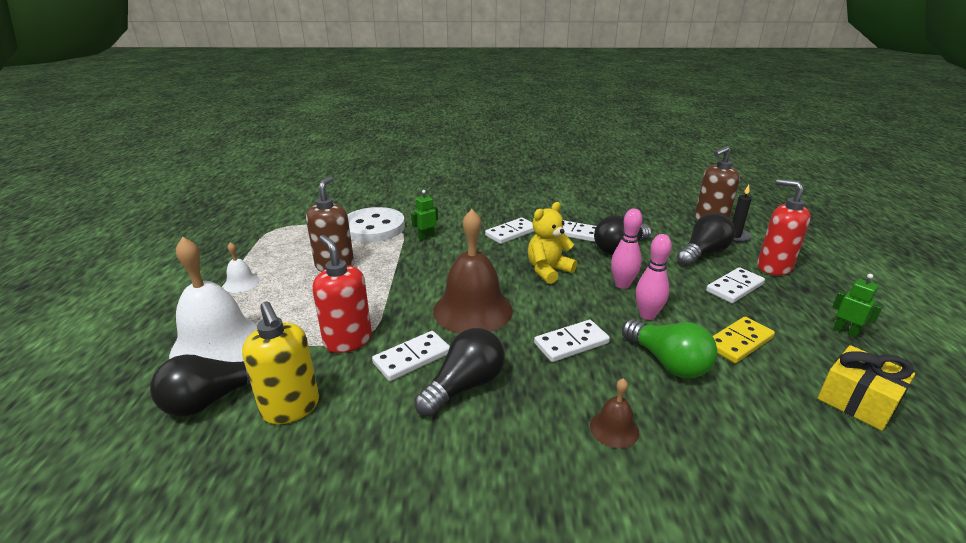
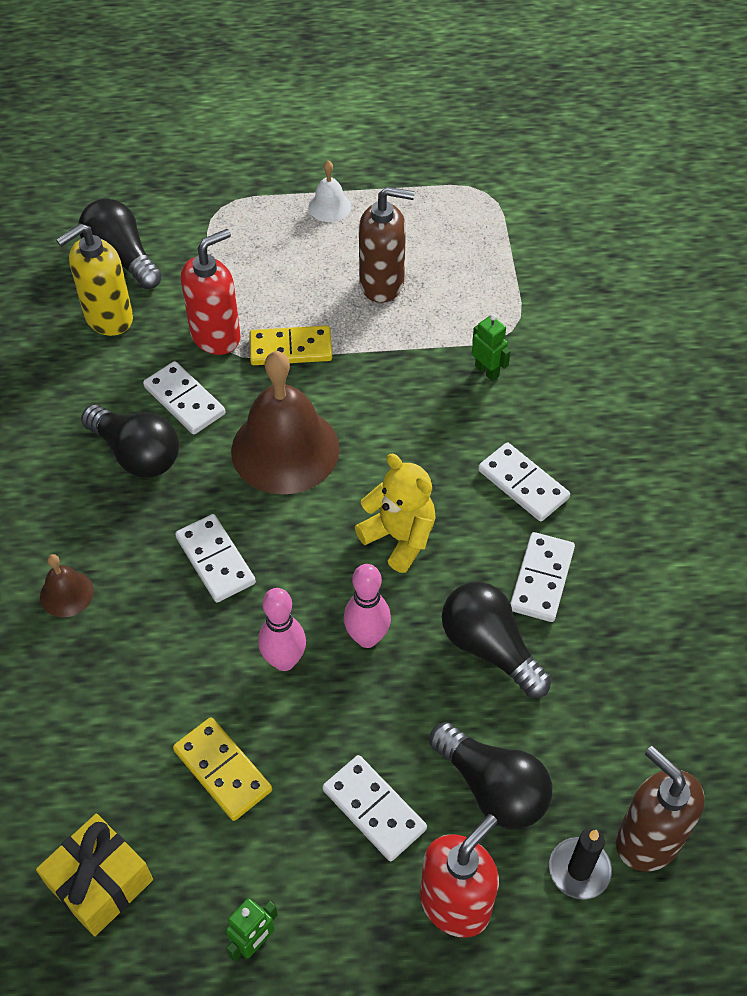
camera: 85 degrees right, 25 degrees up
white bell [169,237,257,362] -> none
white button [347,207,405,242] -> none
green light bulb [622,319,717,379] -> none
none -> yellow domino [249,326,332,365]

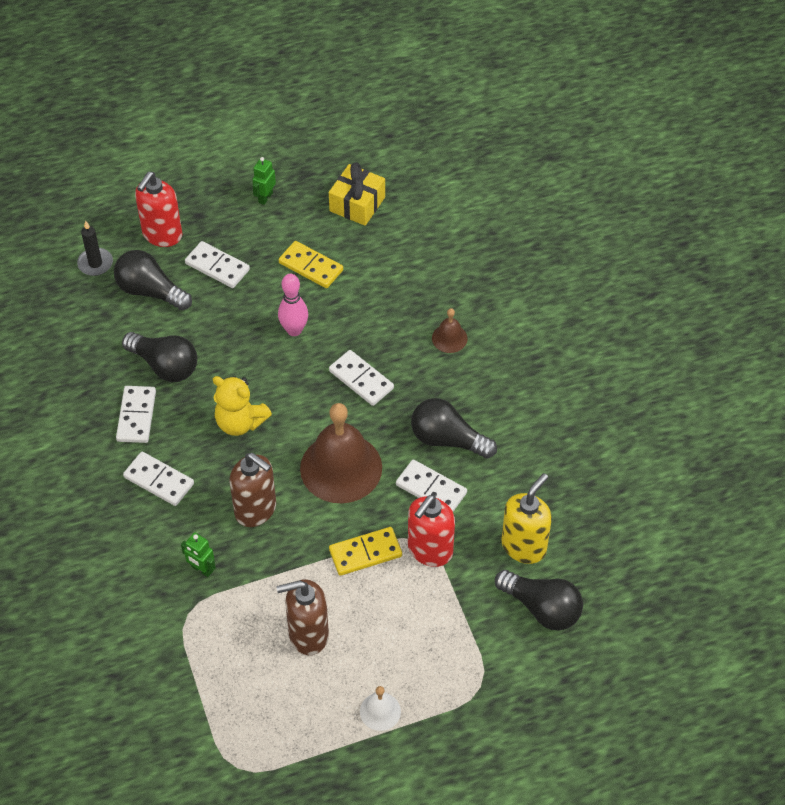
camera: 165 degrees right, 0 degrees up
pink bowling pin [344,564,391,648] -> none
brown soap dispenser [616,746,705,871] -> brown soap dispenser moved to [230,453,276,527]

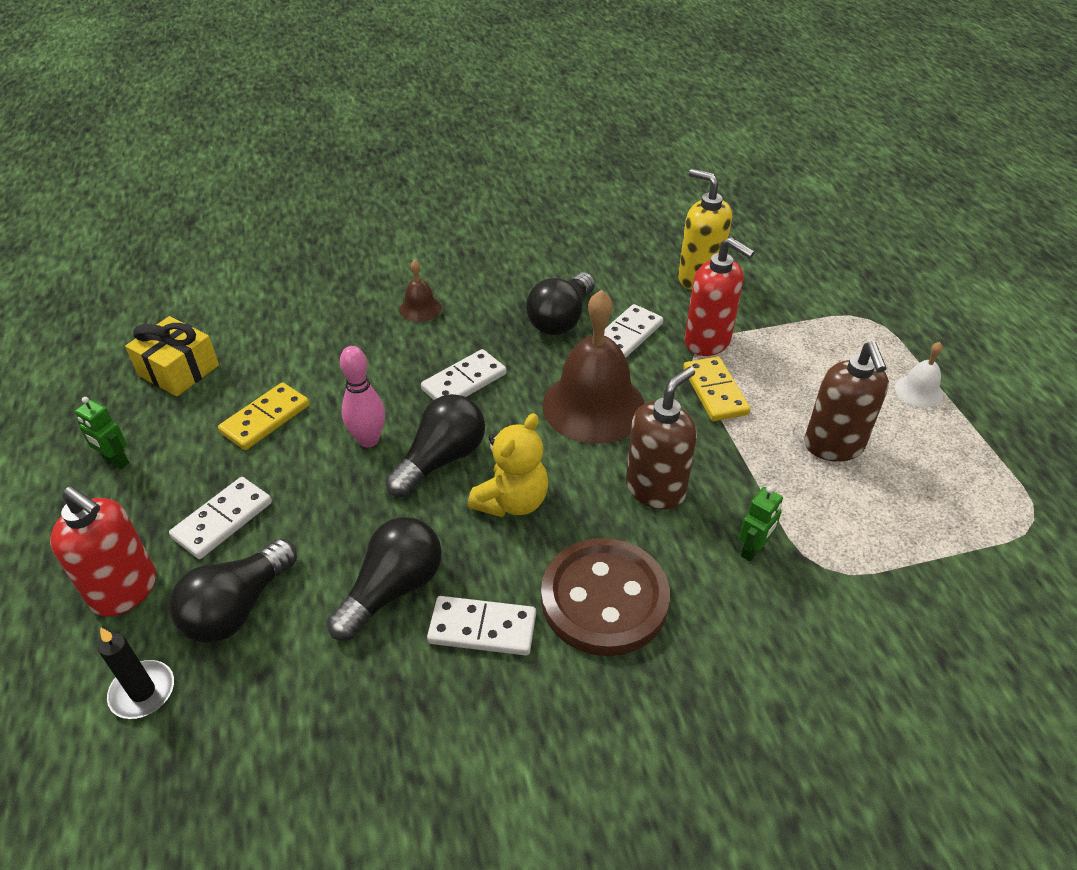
camera: 85 degrees left, 10 degrees down
white domino [123,452,194,506] -> brown button [541,538,670,656]
black light bulb [495,570,583,630] -> black light bulb moved to [385,394,485,497]

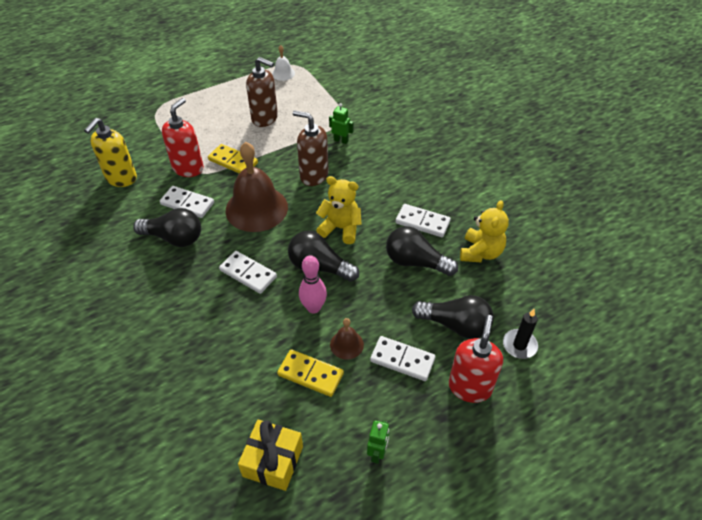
camera: 105 degrees left, 5 degrees up
brown bell [399,260,441,322] -> brown bell moved to [330,318,364,360]
white domino [427,596,536,656] -> white domino turned 60 degrees counterclockwise [396,204,451,237]
brown button [541,538,670,656] -> none
yellow domino [683,356,751,421] -> yellow domino turned 60 degrees clockwise [208,144,258,173]
brown soap dispenser [804,341,889,462] -> brown soap dispenser turned 45 degrees clockwise [246,57,278,127]
white bell [895,342,943,408] -> white bell moved to [272,45,295,81]
none -> yellow teddy bear [460,200,509,262]

